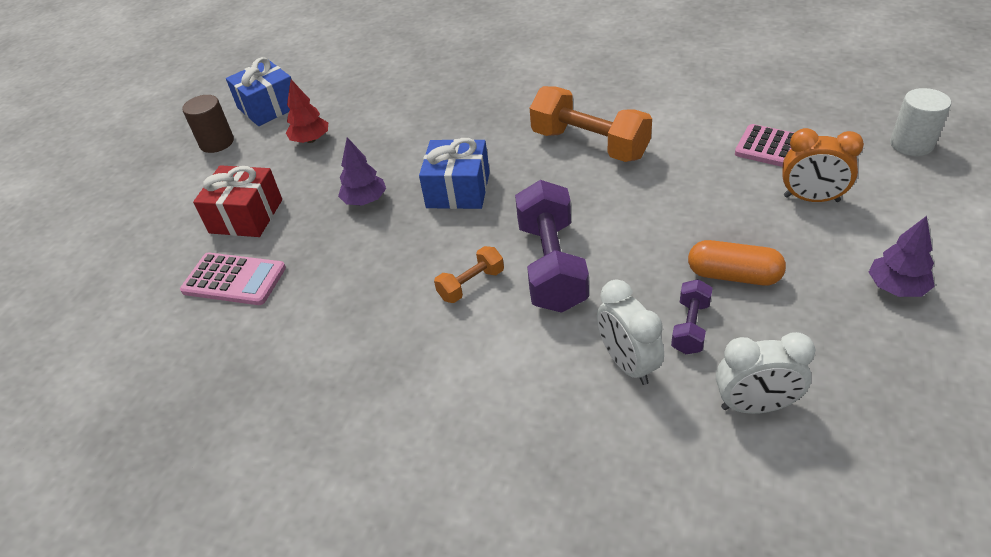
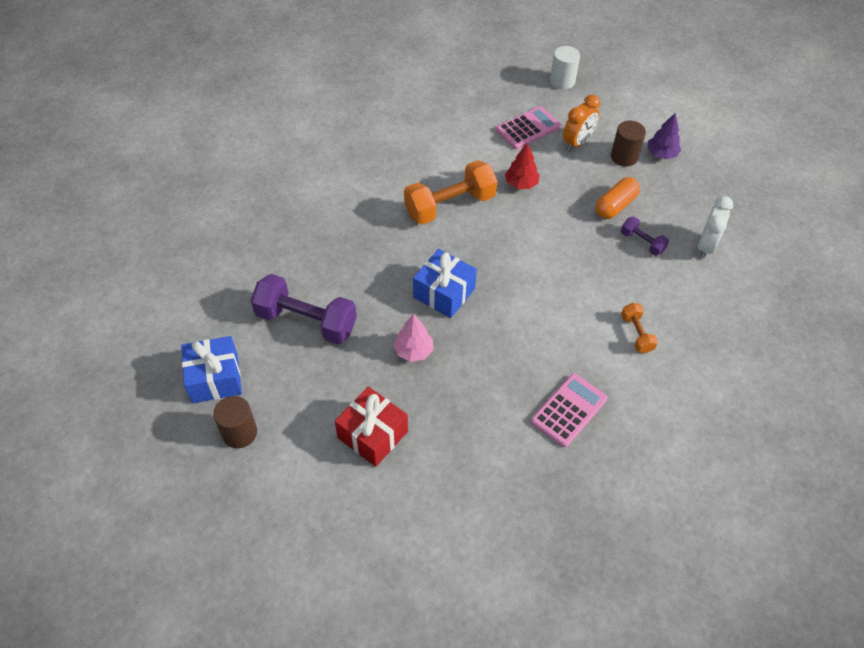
camera: 70 degrees left, 10 degrees up
pink calculator [180,253,286,305] -> pink calculator moved to [531,374,608,448]
red tree [286,80,328,143] -> red tree moved to [505,143,540,189]
purple tree [338,137,386,206] -> pink tree [393,314,433,362]
orange dumbbell [434,246,504,303] -> orange dumbbell moved to [621,303,658,353]
purple dumbbell [515,180,589,313] -> purple dumbbell moved to [251,274,357,344]
white clock [597,280,664,385] -> none
none -> brown cylinder [611,121,646,166]

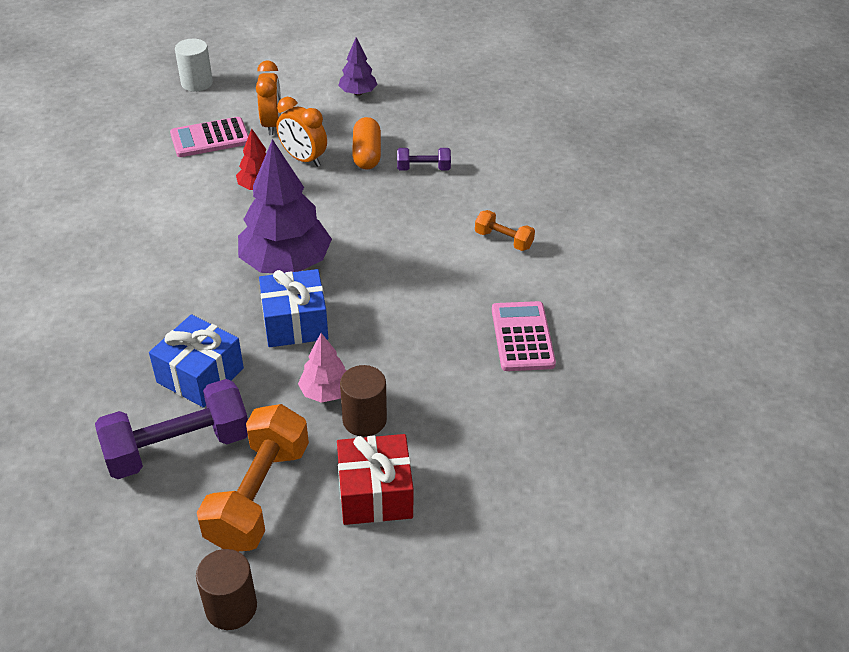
camera: 45 degrees left, 10 degrees down
blue gift [181,336,242,403] -> blue gift moved to [149,314,244,408]
orange dumbbell [404,160,497,225] -> orange dumbbell moved to [197,404,309,551]
pink calculator [496,106,561,149] -> pink calculator turned 120 degrees counterclockwise [170,117,249,157]
brown cylinder [611,121,646,166] -> brown cylinder moved to [340,365,387,437]
white clock [698,196,733,259] -> none
none -> purple tree [238,139,332,273]
none -> orange clock [276,97,327,167]

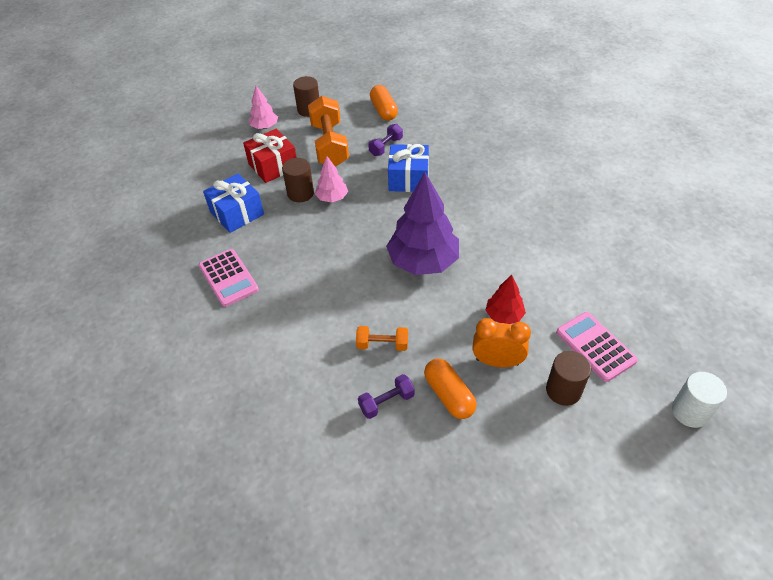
camera: 155 degrees right, 5 degrees up
purple dumbbell [95,379,248,479] -> purple dumbbell [368,124,403,156], size x0.50
pink calculator [170,117,249,157] -> pink calculator turned 75 degrees counterclockwise [556,312,638,382]
orange clock [256,60,281,135] -> brown cylinder [546,351,591,406]
blue gift [259,269,328,347] -> blue gift moved to [203,173,264,233]
purple tree [338,37,378,96] -> none
orange dumbbell [475,210,535,251] -> orange dumbbell moved to [356,326,408,351]
none -> pink tree [249,86,278,129]
none -> orange capsule [370,85,398,121]

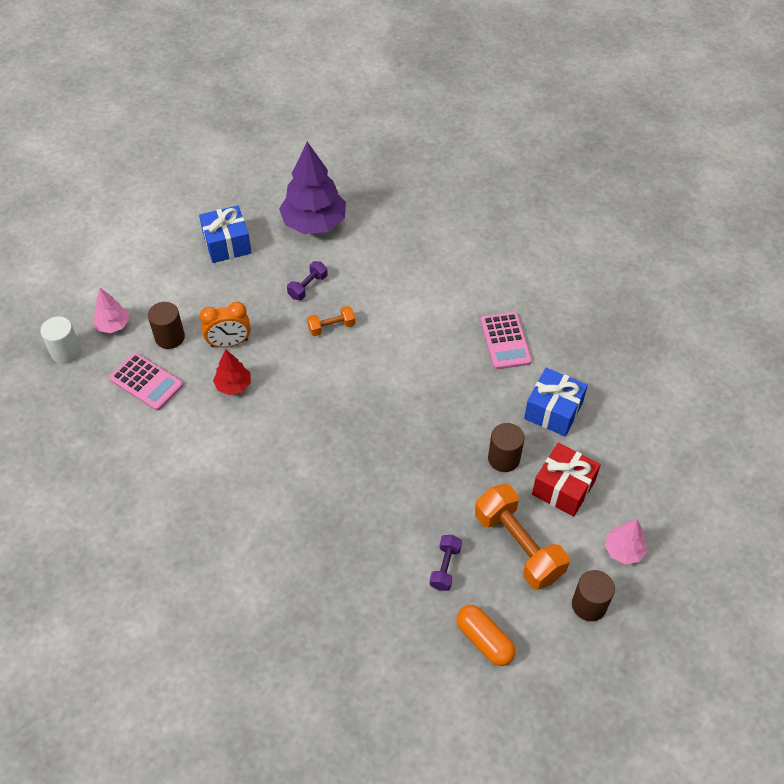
camera: 155 degrees right, 5 degrees up
pink calculator [199,249,259,307] -> pink calculator turned 135 degrees counterclockwise [480,312,532,370]
pink tree [315,156,348,202] -> pink tree moved to [93,288,129,333]
purple tree [386,172,459,275] -> purple tree moved to [279,142,346,234]
blue gift [388,144,429,192] -> blue gift moved to [199,205,252,263]
orange capsule [424,359,476,419] -> none

